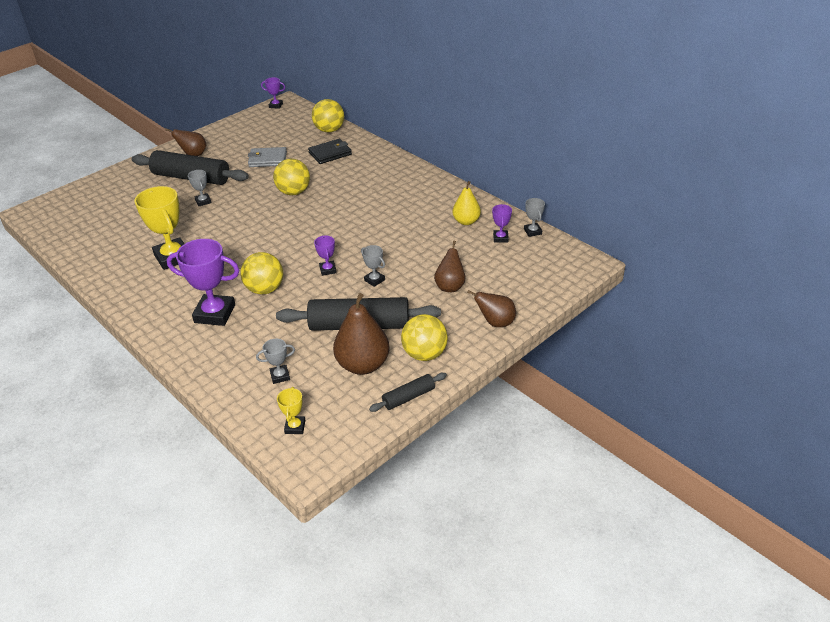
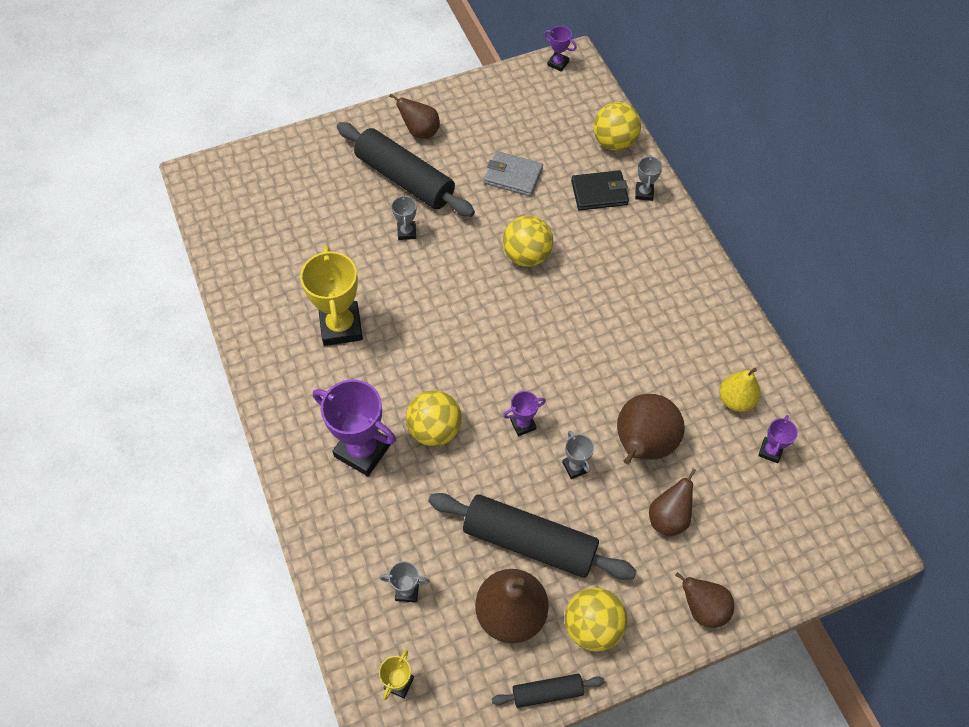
camera: 20 degrees right, 20 degrees up
purple trophy [314,235,337,276] -> purple trophy turned 60 degrees clockwise [503,391,546,436]
grey trophy [524,198,545,237] -> grey trophy moved to [635,155,663,201]
none -> brown pear [617,394,685,465]

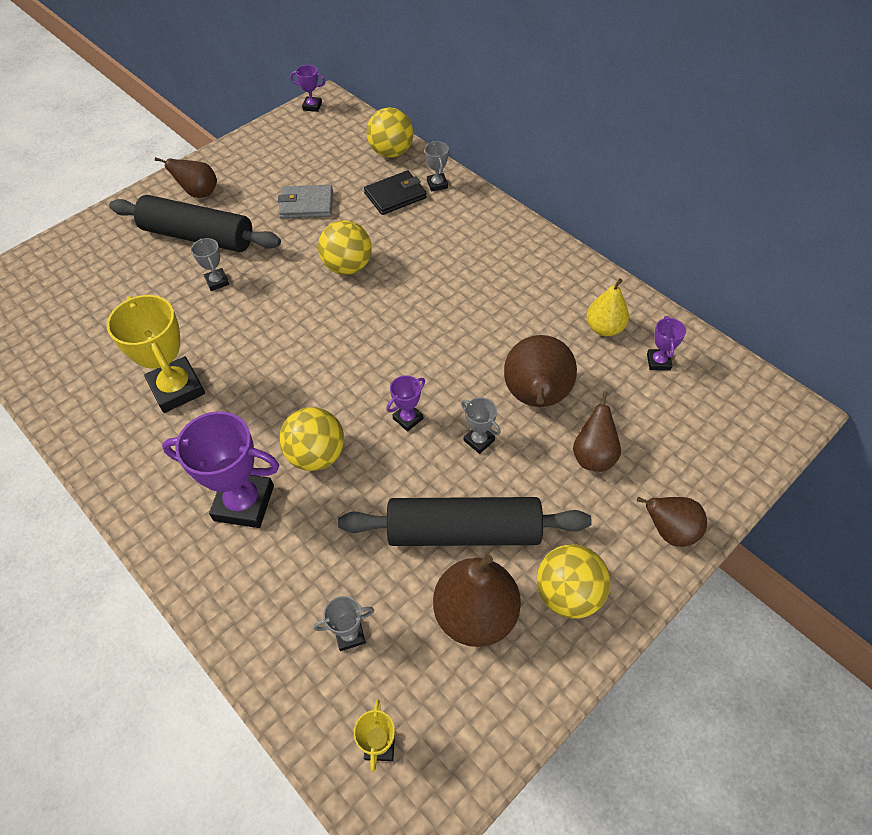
camera: 20 degrees left, 5 degrees down
black rolling pin [492,674,605,708] -> none

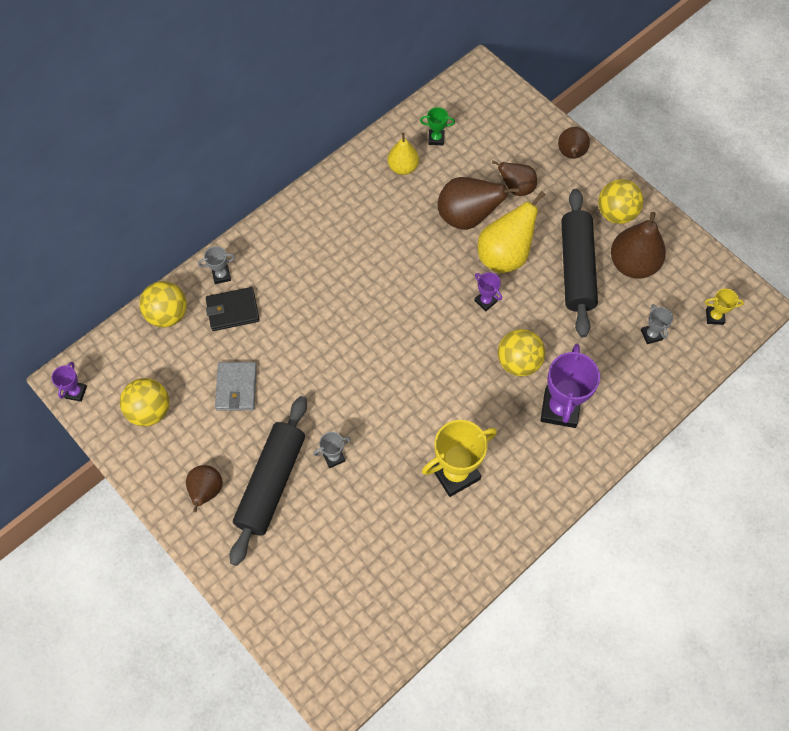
camera: 90 degrees left, 10 degrees up
yellow ball [318,220,372,275] -> yellow ball moved to [120,378,170,426]
black wallet [364,170,427,215] -> black wallet turned 75 degrees counterclockwise [206,287,260,331]
grey trophy [461,397,501,454] -> yellow pear [478,191,545,273]
purple trophy [647,316,686,370] -> green trophy [420,107,455,145]

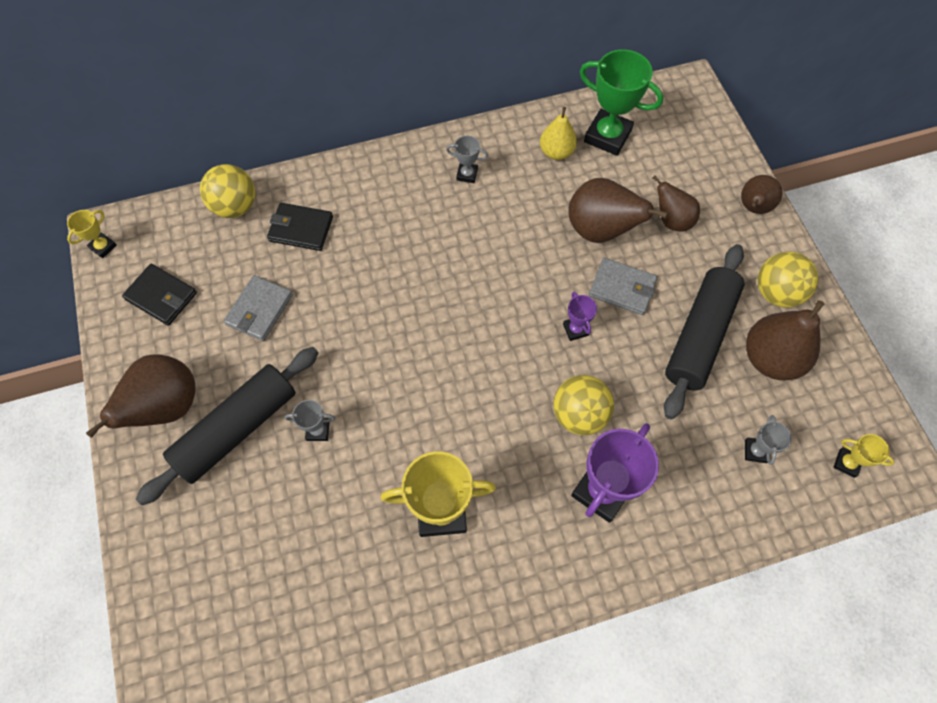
camera: 25 degrees right, 0 degrees up
purple trophy [52,362,87,402] -> yellow trophy [67,210,117,258]
yellow ball [120,378,170,426] -> black wallet [122,264,197,326]
brown pear [186,465,223,512] -> brown pear [86,354,195,438], size x1.61
grey trophy [198,246,235,284] -> grey trophy moved to [446,135,488,183]
green trophy [420,107,455,145] -> green trophy [580,49,663,156], size x2.05
yellow pear [478,191,545,273] -> grey wallet [589,258,657,315]

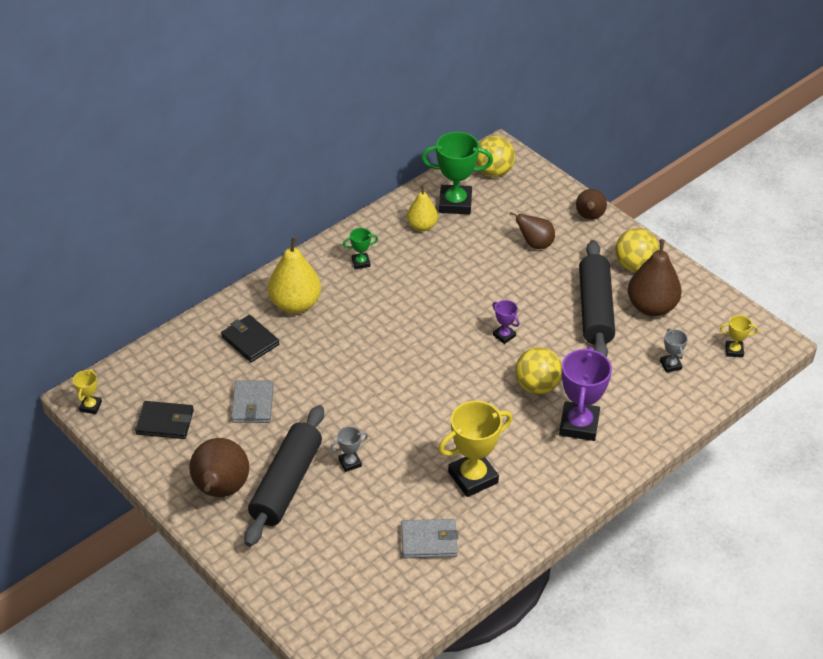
camera: 25 degrees left, 20 degrees down
yellow ball [200,164,255,218] -> yellow ball moved to [476,136,515,177]
black wallet [267,203,333,251] -> black wallet turned 60 degrees clockwise [221,315,279,362]
grey trophy [446,135,488,183] -> green trophy [343,228,378,269]
brown pear [568,178,669,243] -> none
grey wallet [589,258,657,315] -> grey wallet moved to [401,519,458,558]
none -> yellow pear [268,237,321,314]

